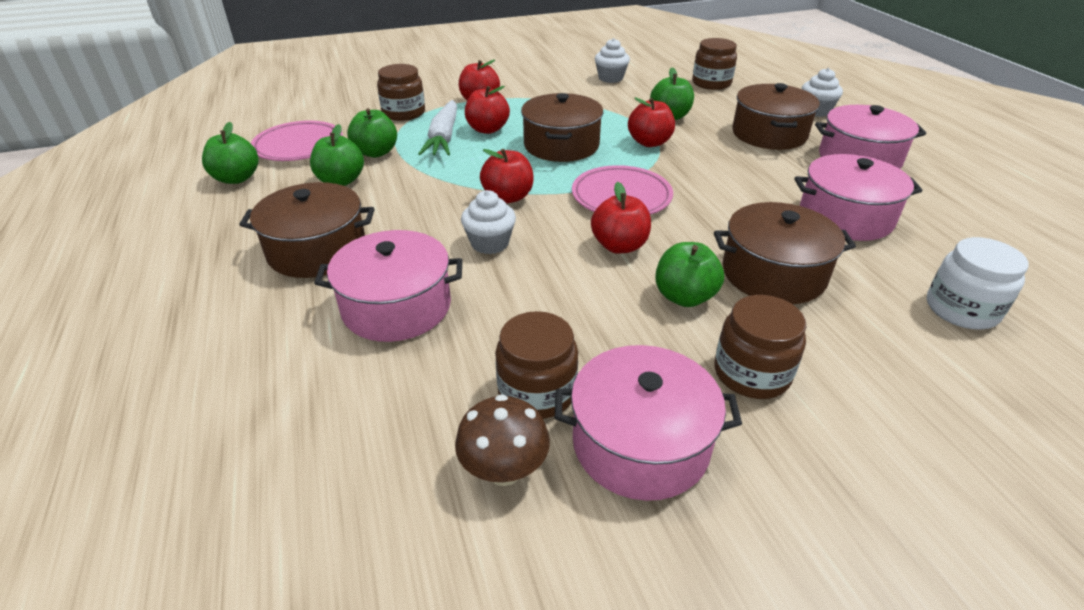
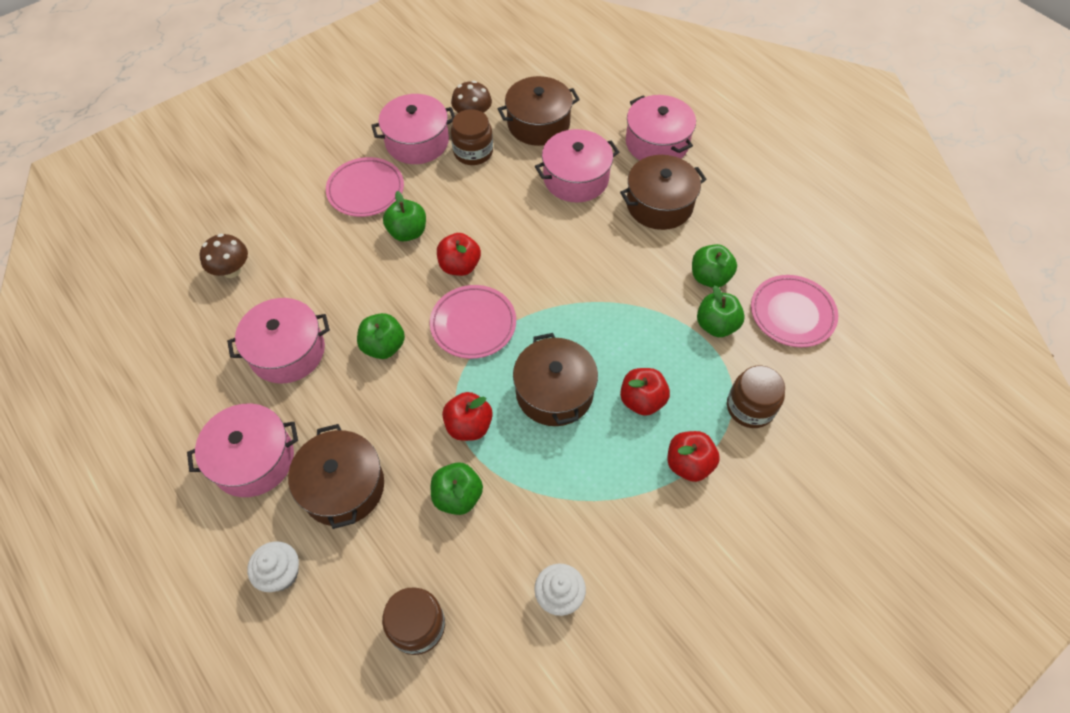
camera: 160 degrees right, 20 degrees up
green apple [202,122,259,184] -> green apple moved to [357,313,405,359]
white carrot [418,100,457,156] -> none
white cupcake [461,190,516,254] -> none
red apple [480,149,534,203] -> none
brown pot [714,202,856,304] -> brown pot moved to [498,76,580,146]
brown jar [715,295,806,399] -> pink plate [326,157,404,217]
white jar [927,237,1029,330] -> brown mushroom [200,234,248,278]
none -> pink pot [626,95,696,160]

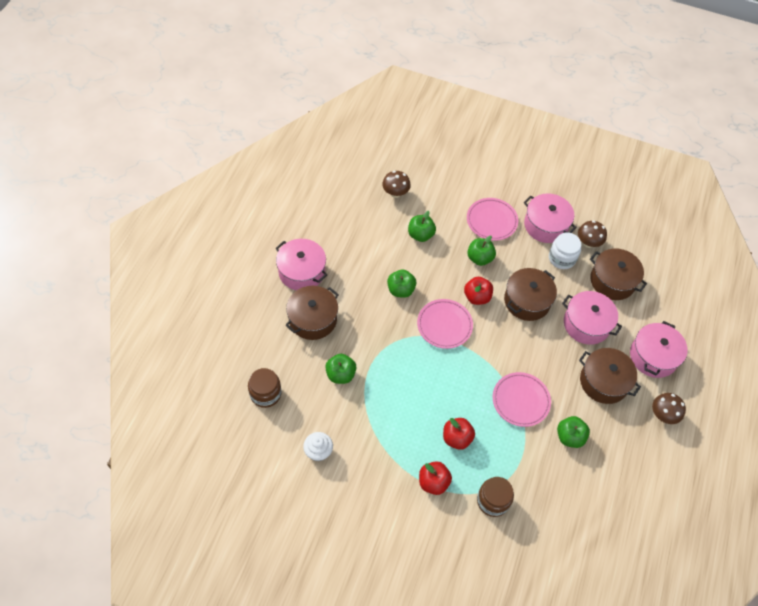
camera: 55 degrees right, 0 degrees up
pink pot [227,298,330,383] -> none
white cupcake [247,541,299,592] -> none
red apple [442,392,493,441] -> none
brown jar [451,109,493,165] -> white jar [549,232,581,269]
brown pot [513,333,598,426] -> brown pot moved to [504,268,557,321]
green apple [697,286,745,337] -> green apple moved to [408,211,436,242]
pink plate [751,275,838,347] -> pink plate moved to [493,372,551,427]
none -> brown mushroom [652,393,686,424]

